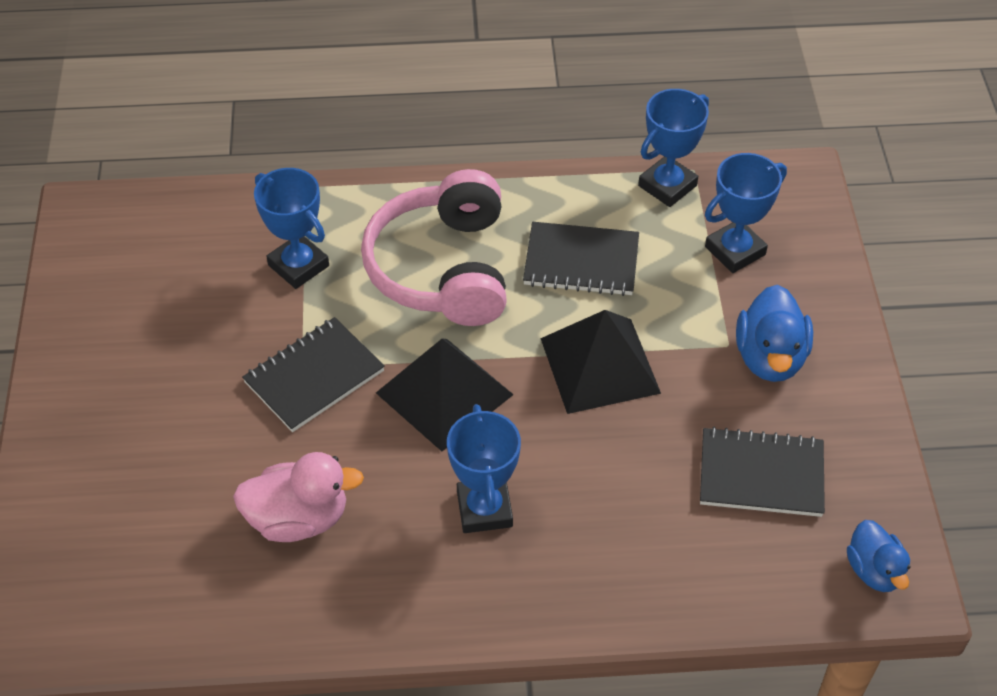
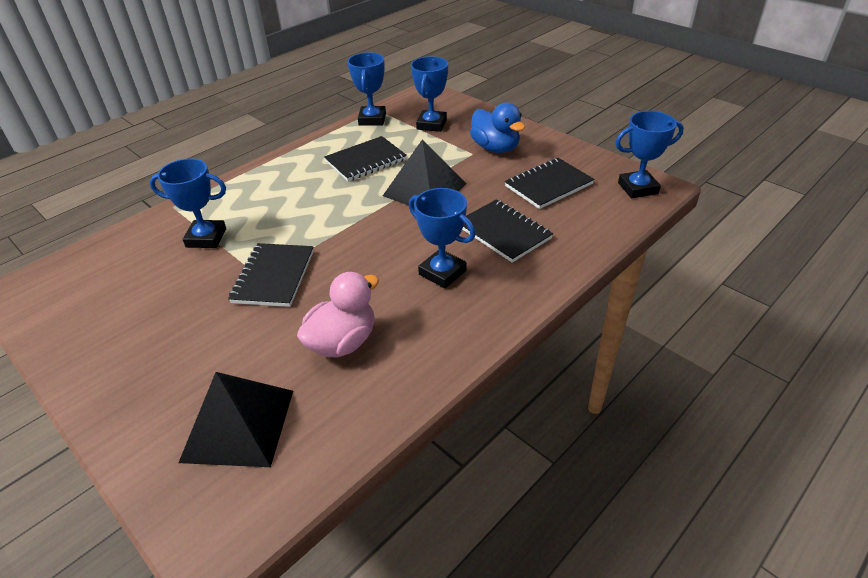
camera: 40 degrees left, 10 degrees down
pink headphones [361,169,507,326] -> none
black pyramid [376,339,514,451] -> black pyramid moved to [179,372,293,467]
blue duck [847,520,911,592] -> blue trophy [615,111,684,199]
none -> black notebook [462,199,553,263]

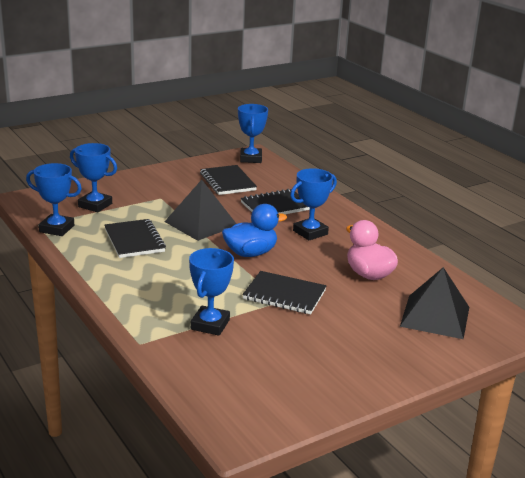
camera: 80 degrees left, 15 degrees down
blue duck [470,103,525,153] -> blue duck moved to [222,204,287,257]

